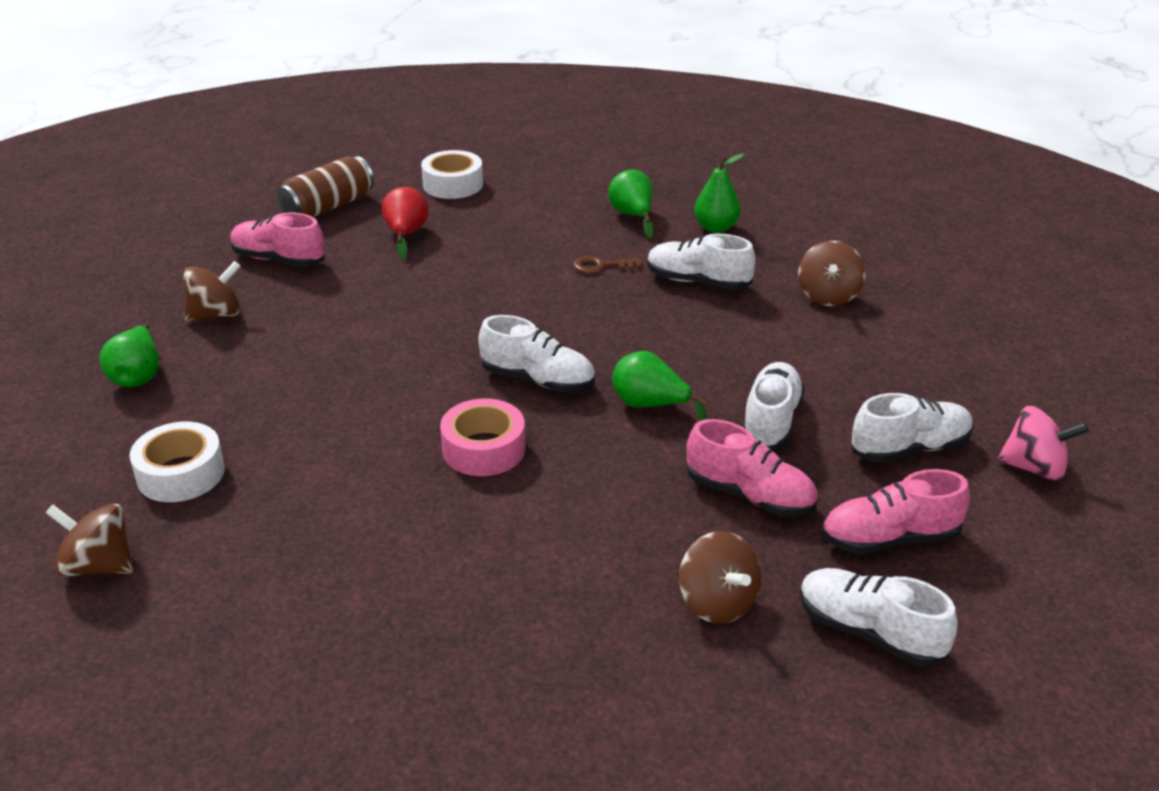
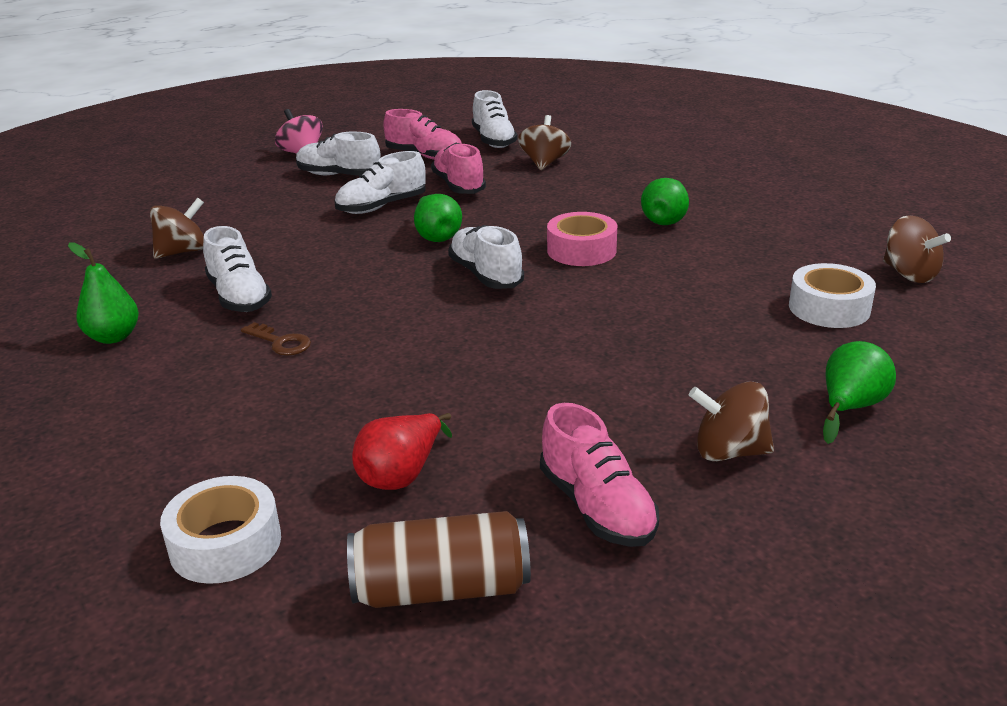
camera: 140 degrees left, 5 degrees down
green pear [608,170,654,239] -> green pear moved to [641,178,689,225]

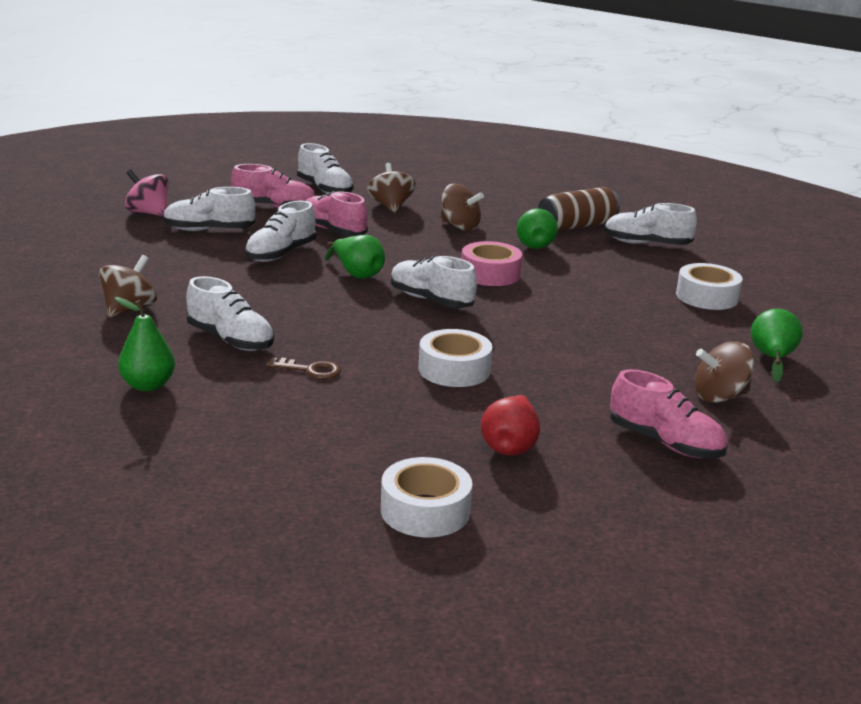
camera: 25 degrees left, 5 degrees down
brown can [347,511,531,608] -> brown can moved to [538,187,620,231]
brown spinning top [883,215,951,283] -> brown spinning top moved to [440,183,484,231]
none -> white tape [418,329,492,387]
none -> white shoe [604,203,697,245]

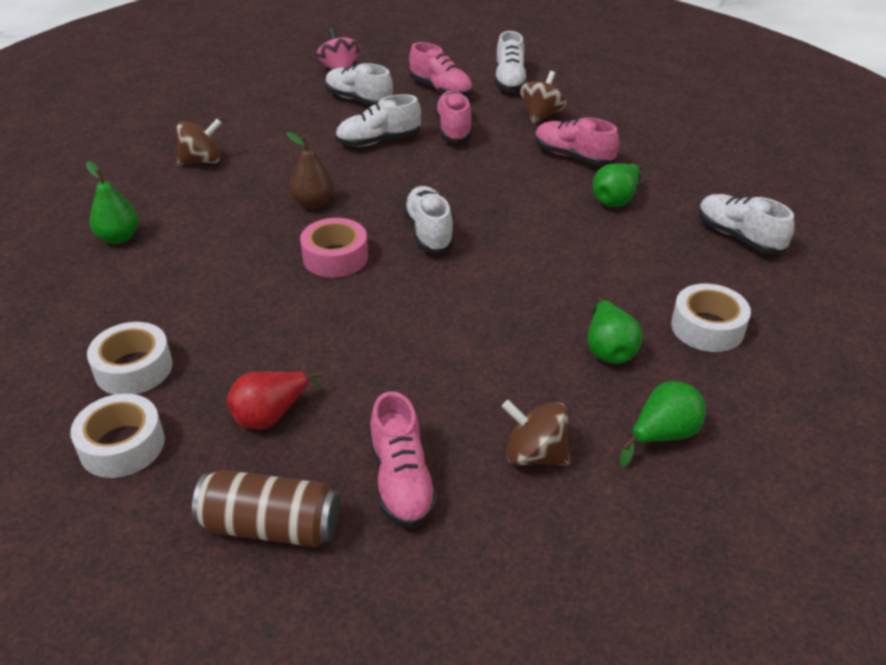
camera: 40 degrees right, 15 degrees up
white shoe [186,276,274,351] -> none
brown key [266,357,341,379] -> none
green pear [325,235,385,279] -> green pear moved to [588,297,643,364]
white tape [418,329,492,387] -> white tape moved to [87,322,173,395]
brown spinning top [440,183,484,231] -> pink shoe [535,118,619,166]
pink tape [462,241,522,286] -> pink tape moved to [300,218,368,277]
brown can [538,187,620,231] -> brown can moved to [192,470,340,547]
none -> brown pear [287,132,334,209]

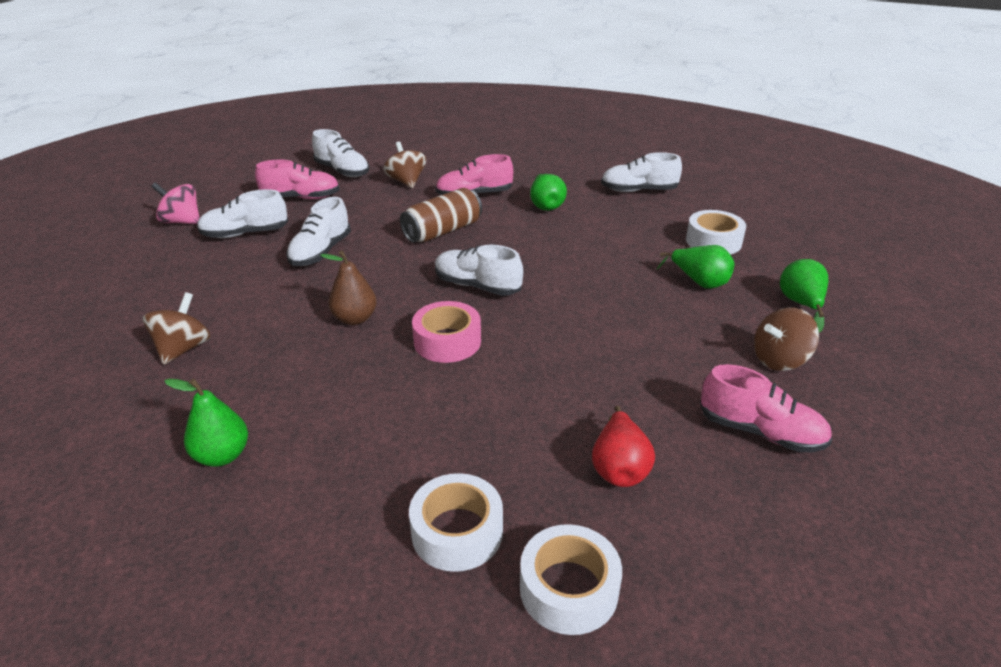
camera: 50 degrees left, 5 degrees down
brown can [192,470,340,547] -> brown can moved to [400,188,482,243]
pink shoe [435,90,472,143] -> none

